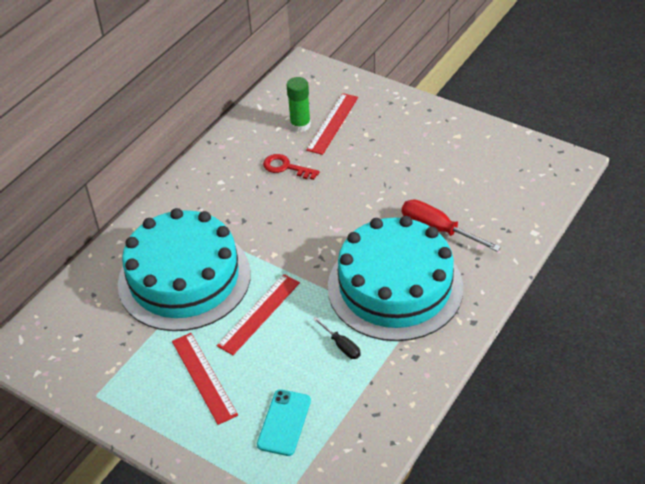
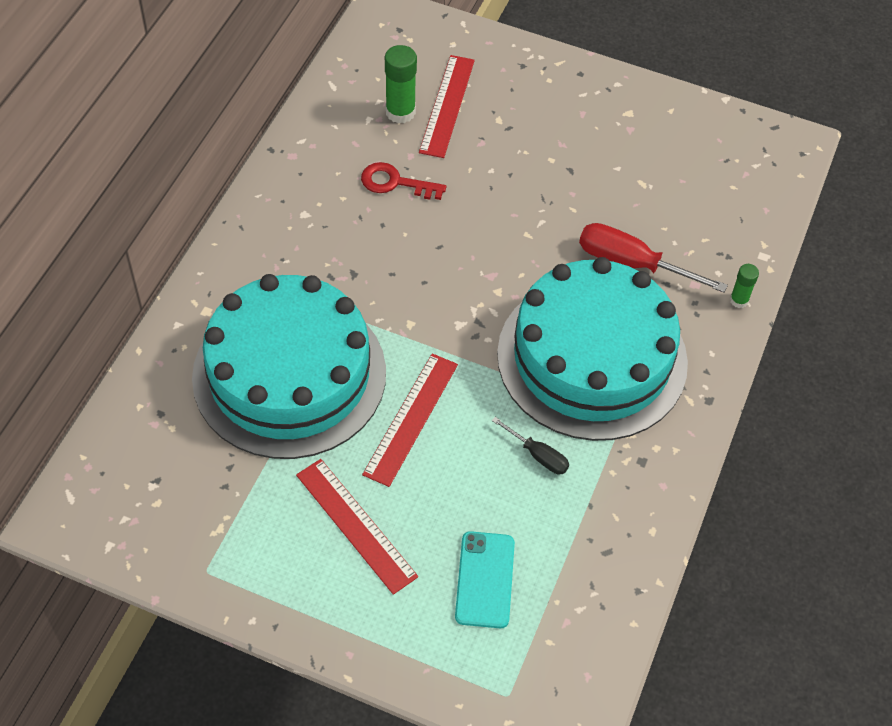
camera: 15 degrees left, 10 degrees up
none -> green glue stick [730,264,759,308]

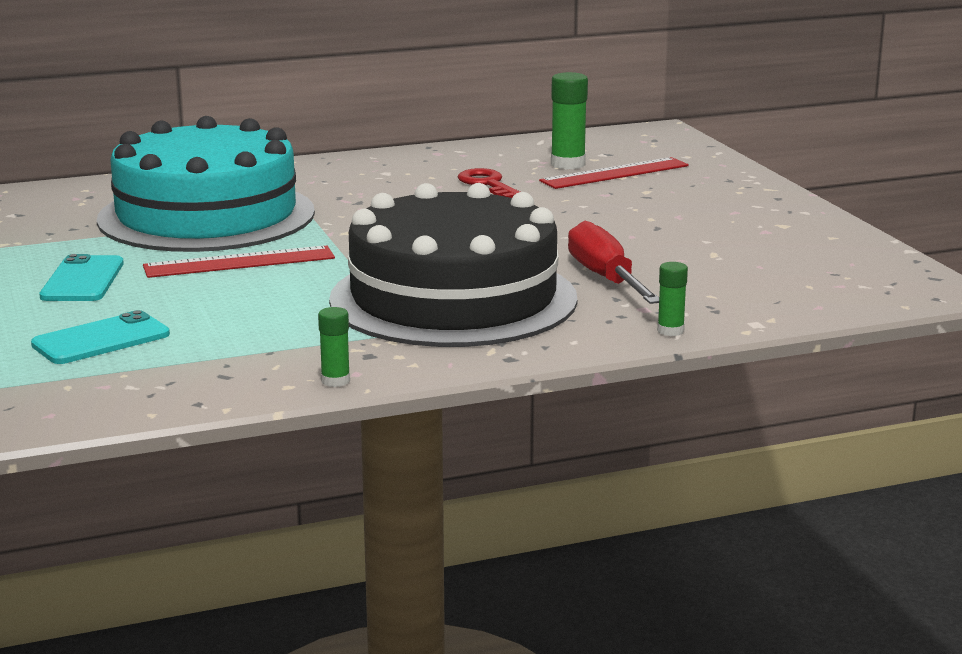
camera: 50 degrees right, 35 degrees down
red ruler [296,459,418,595] -> turquoise phone [39,254,124,301]
black screwdriver [492,417,569,474] -> none
turquoise cake [497,257,688,441] -> black cake [329,183,578,347]
none -> green glue stick [318,307,350,387]

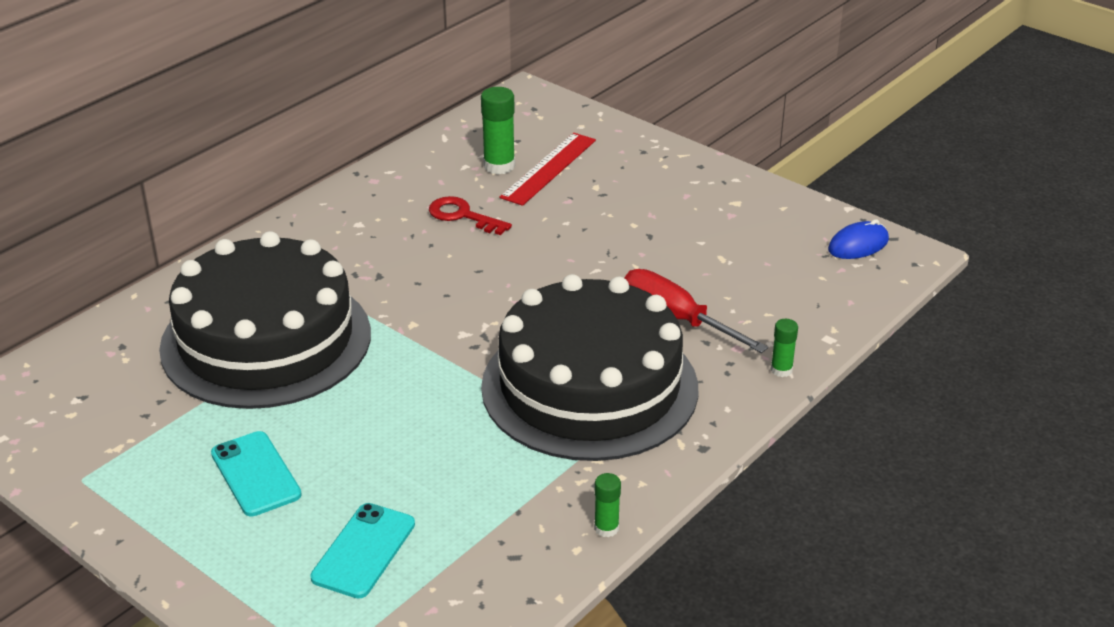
camera: 30 degrees left, 15 degrees up
turquoise cake [97,116,315,252] -> black cake [159,231,371,409]
red ruler [143,246,335,278] -> none
none -> blue mouse [828,219,889,259]

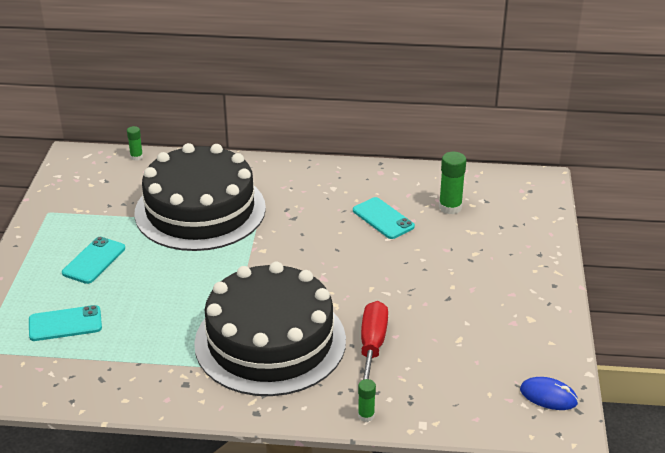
camera: 55 degrees right, 0 degrees up
red key [429,196,512,235] -> turquoise phone [353,197,415,239]
red ruler [499,133,596,206] -> none
green glue stick [594,473,621,537] -> green glue stick moved to [127,126,143,161]

